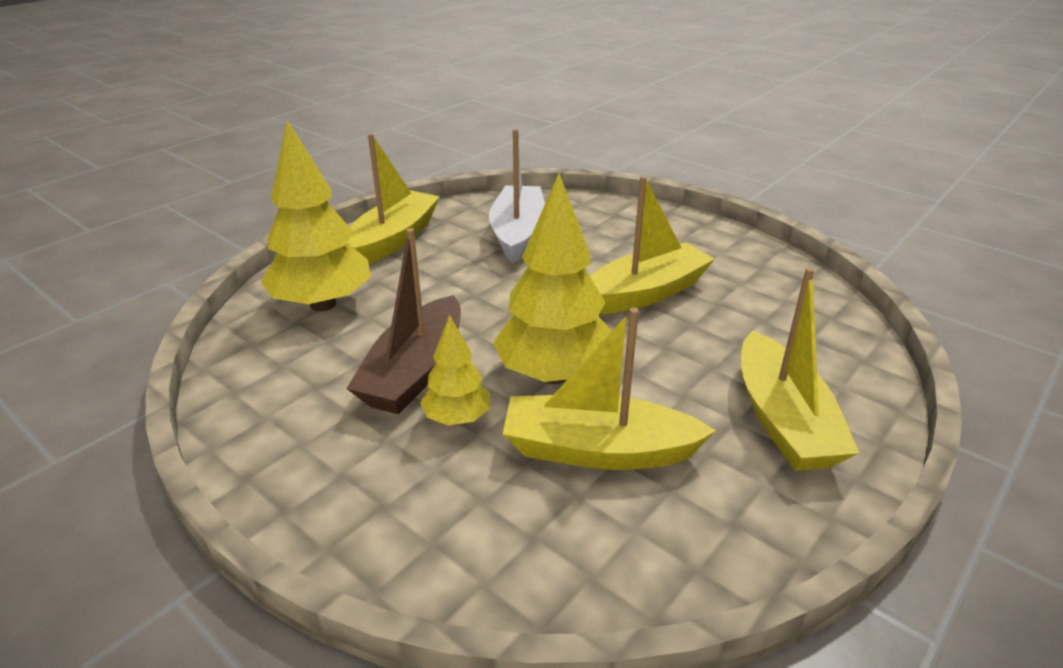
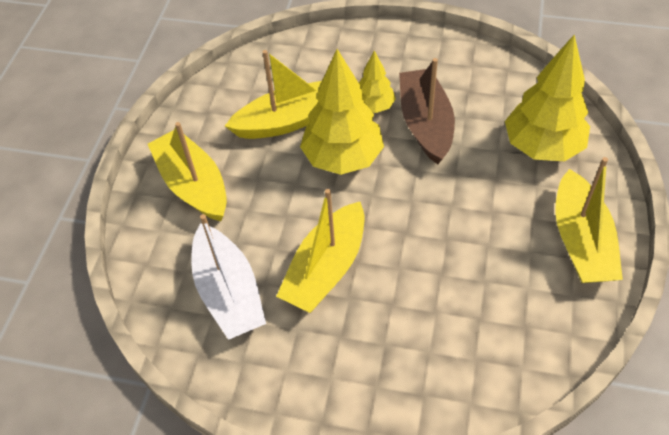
camera: 155 degrees right, 20 degrees up
white boat [489,129,545,263] -> white boat moved to [191,214,266,340]

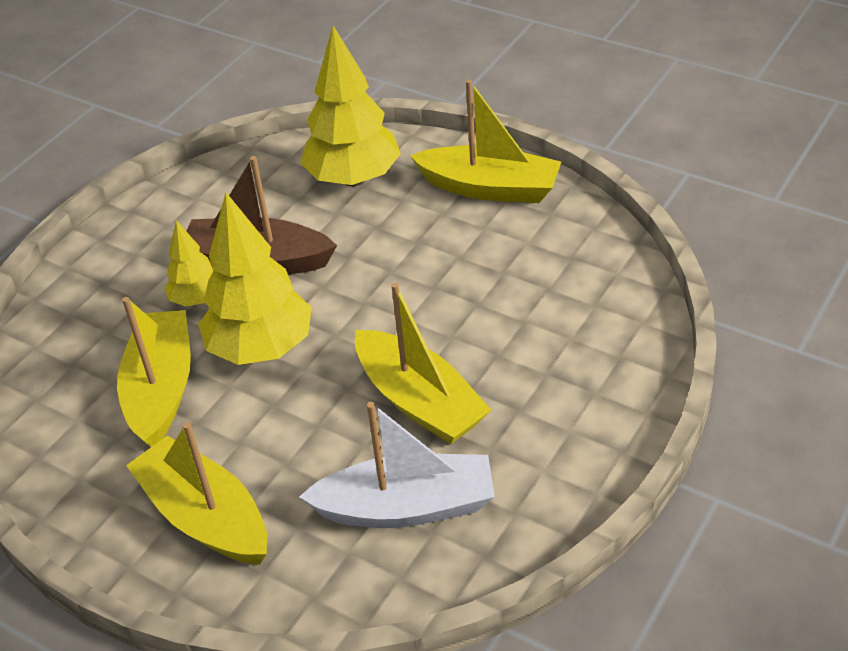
camera: 70 degrees left, 10 degrees down
yellow boat [148,122,227,221] -> yellow boat turned 60 degrees clockwise [126,422,267,565]

